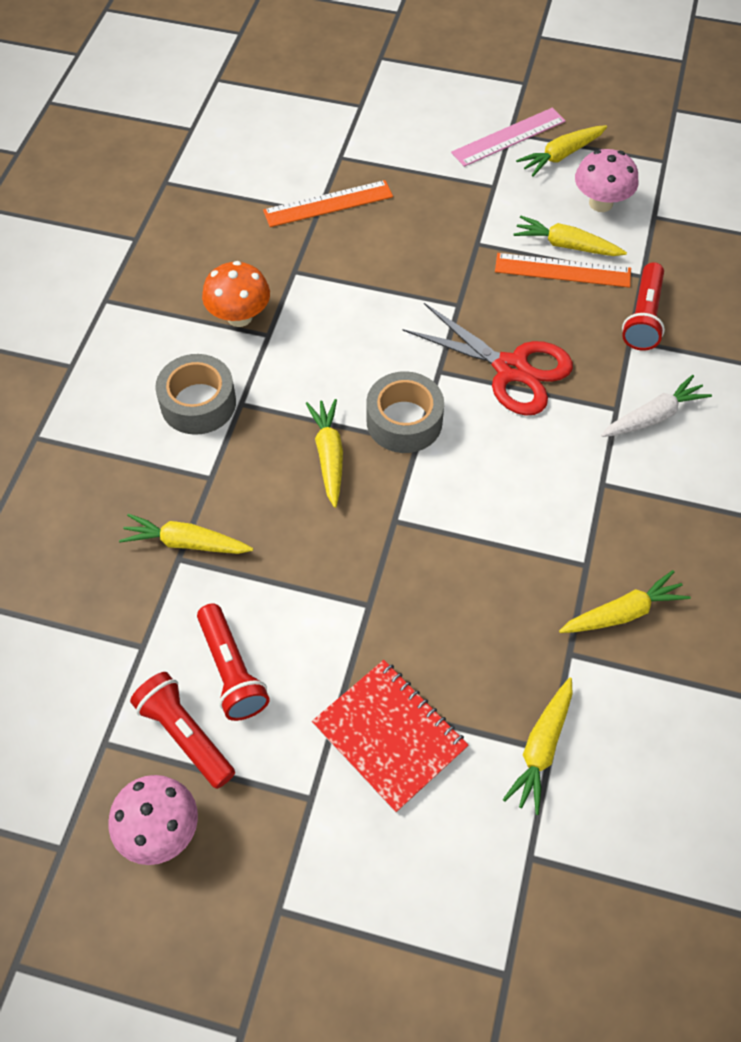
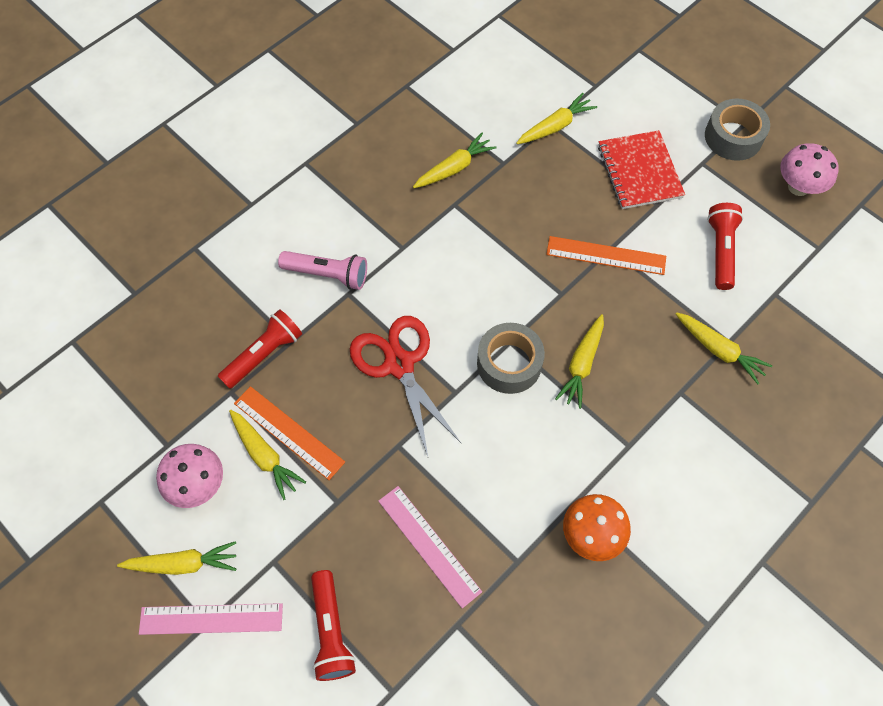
camera: 150 degrees left, 5 degrees up
red flashlight [130,672,235,789] -> red flashlight moved to [311,570,356,681]
grey tape [155,354,236,435] -> grey tape moved to [705,99,770,161]
orange ruler [263,180,393,227] -> orange ruler moved to [546,236,666,275]
yellow carrot [559,570,691,633] -> yellow carrot turned 135 degrees clockwise [413,133,497,188]
white carrot [601,375,712,437] -> pink flashlight [278,251,367,290]
none -> pink ruler [378,486,482,608]

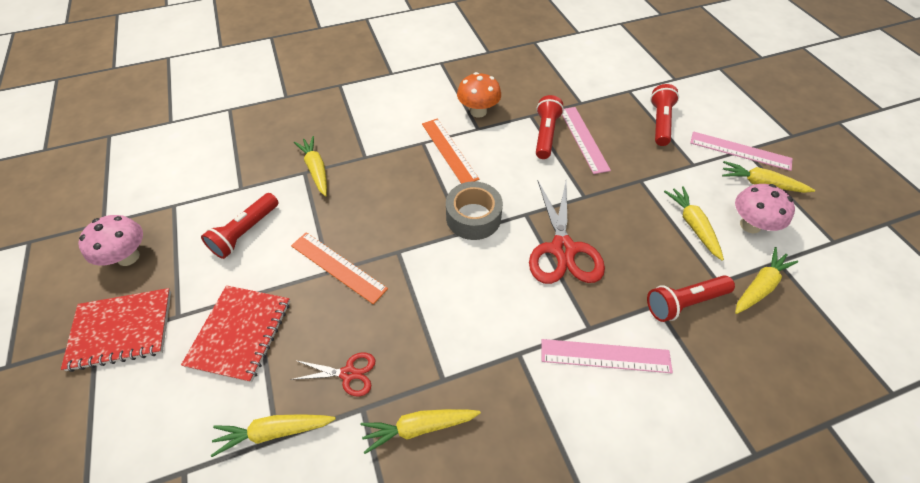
camera: 155 degrees left, 10 degrees down
orange ruler [234,386,345,480] -> orange ruler moved to [422,119,479,184]
pink flashlight [278,251,367,290] -> pink ruler [542,339,673,373]
yellow carrot [555,314,604,409] -> yellow carrot moved to [735,247,798,314]
grey tape [705,99,770,161] -> red notebook [61,288,171,372]
none -> red scissors [290,352,376,397]
none -> red flashlight [536,95,564,159]

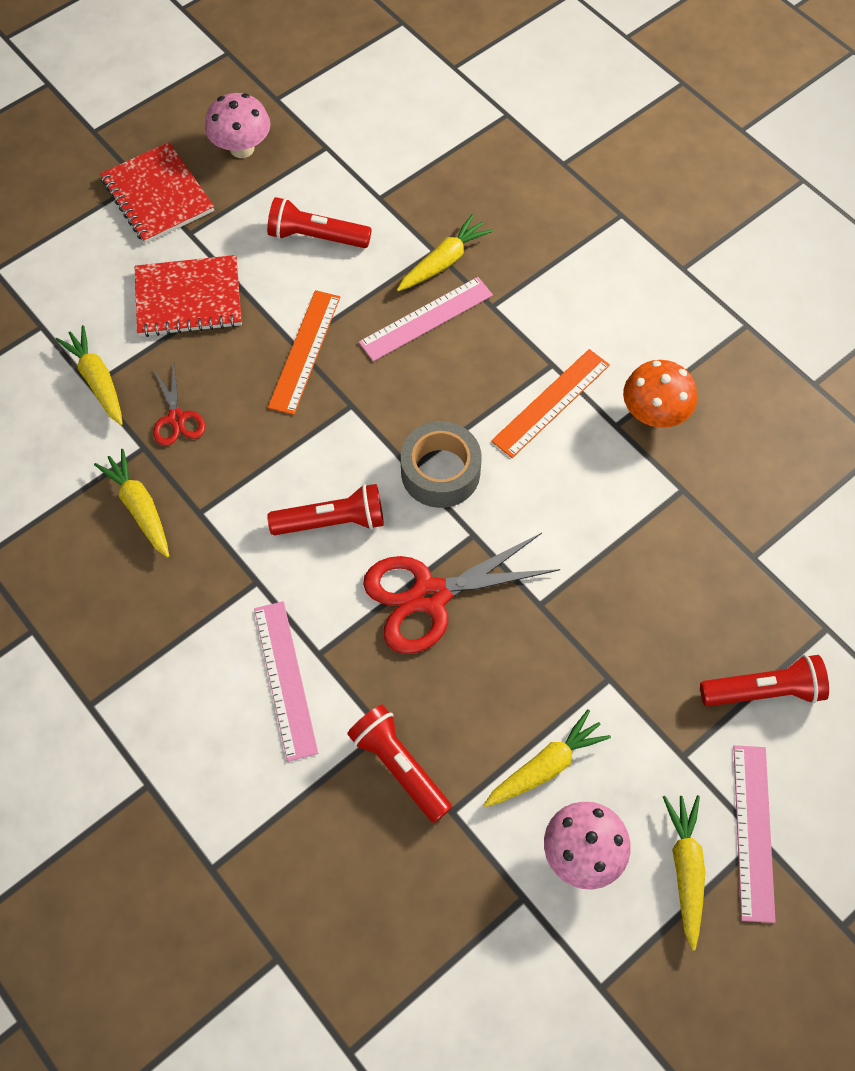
camera: 70 degrees right, 10 degrees up
red flashlight [536,95,564,159] -> red flashlight moved to [267,484,384,535]
pink ruler [562,107,611,174] -> pink ruler moved to [359,277,493,361]
yellow carrot [735,247,798,314] -> none

